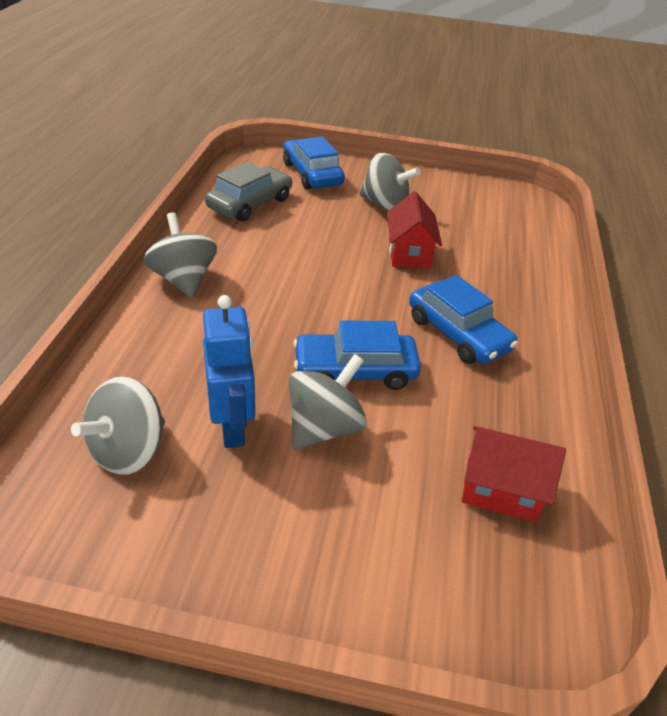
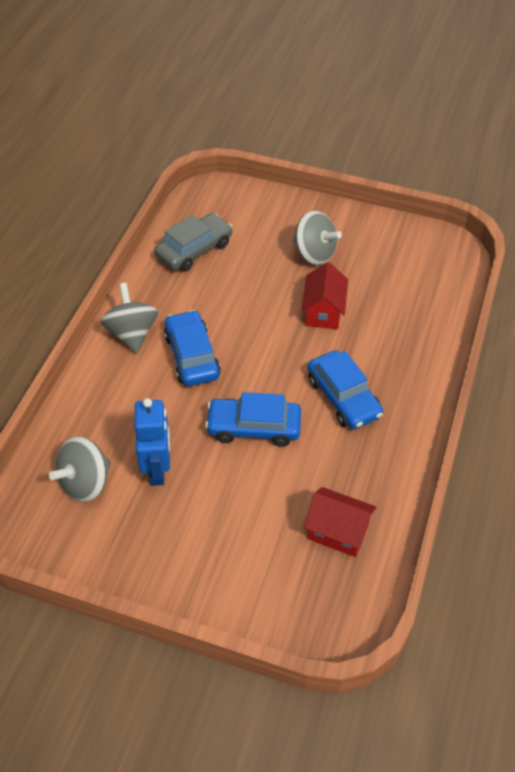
camera: 10 degrees right, 10 degrees up
blue car [283,137,345,190] -> blue car moved to [164,310,221,386]
grey spinning top [289,354,367,450] -> none

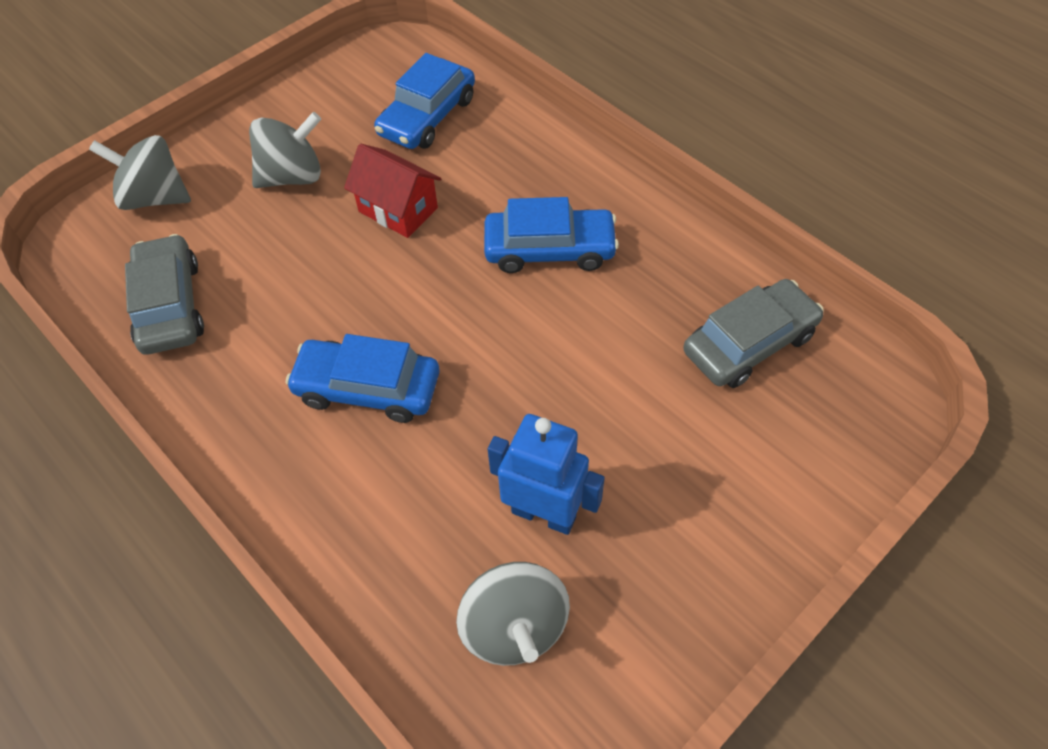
camera: 60 degrees left, 5 degrees up
grey spinning top [101,283,158,353] -> grey spinning top moved to [89,135,191,210]
blue car [205,392,301,447] -> blue car moved to [374,53,475,149]
red house [304,487,376,557] -> grey car [683,279,824,388]

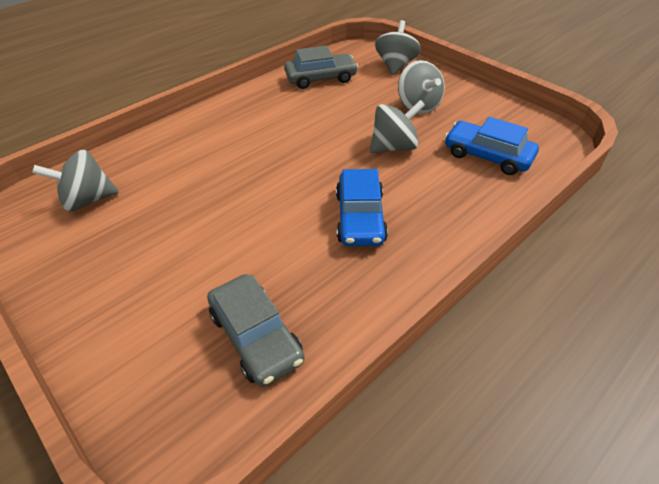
camera: 90 degrees right, 10 degrees down
blue car [286,334,440,423] -> none
red house [344,144,442,238] -> grey spinning top [370,100,425,153]
blue robot [488,414,605,535] -> none

